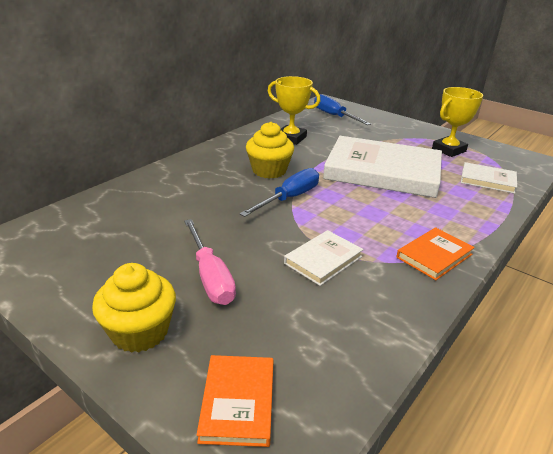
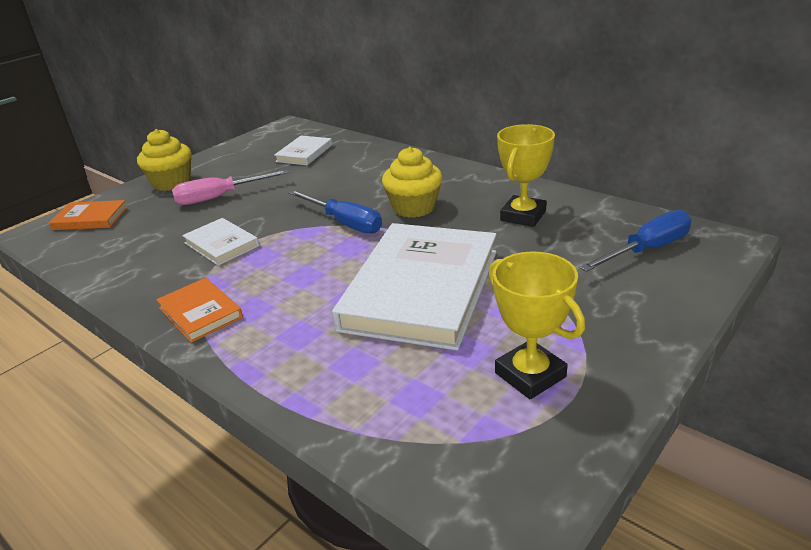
camera: 95 degrees right, 0 degrees up
white book [461,162,517,194] -> white book moved to [274,136,332,165]

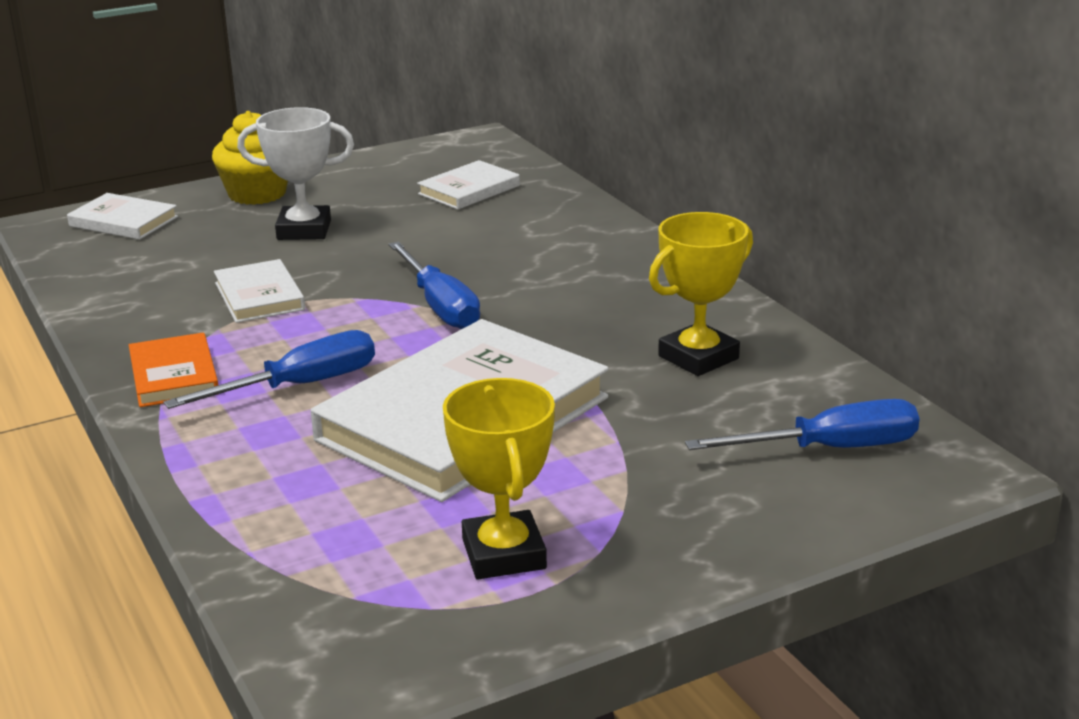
camera: 20 degrees right, 5 degrees down
orange book [49,200,128,230] -> white book [67,193,178,240]
pink screwdriver [172,169,289,205] -> white trophy [237,107,354,240]
yellow cupcake [382,147,443,218] -> none
none -> blue screwdriver [163,330,375,409]

